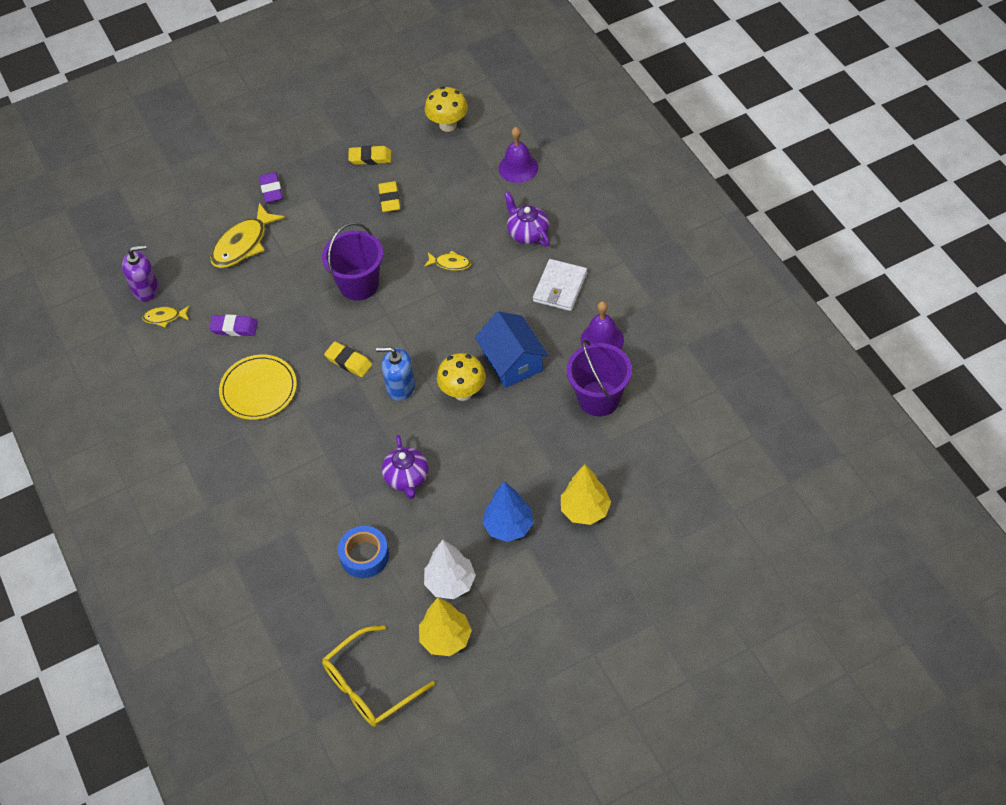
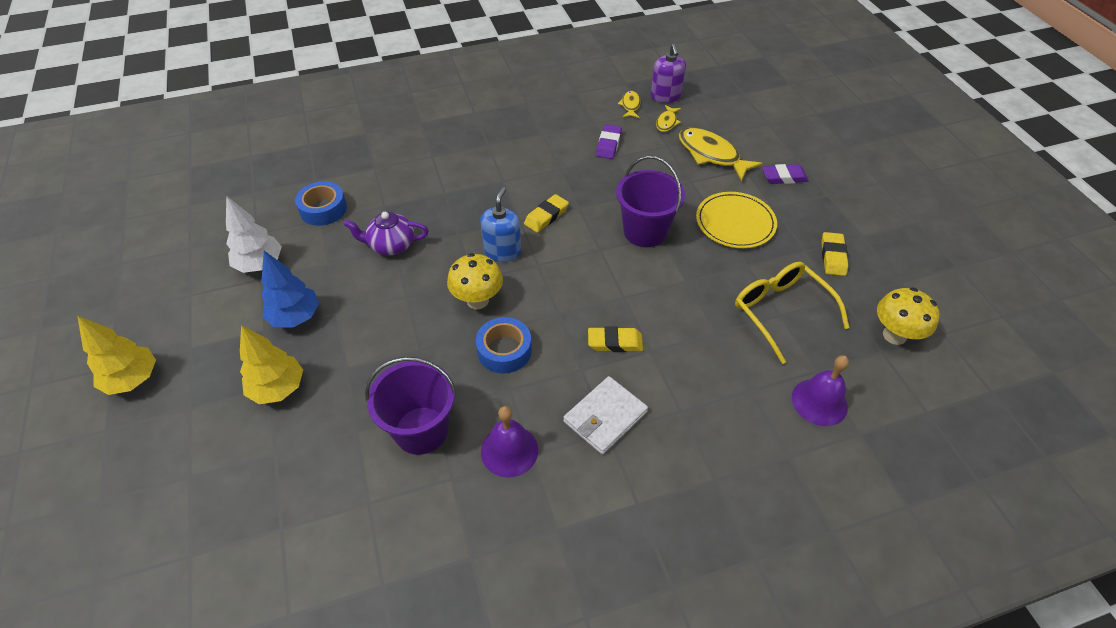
camera: 95 degrees right, 5 degrees down
yellow plate [219,355,297,420] -> yellow plate moved to [696,192,777,248]
yellow glasses [322,625,435,727] -> yellow glasses moved to [735,262,850,364]
yellow eraser [378,181,400,212] -> yellow eraser moved to [588,326,643,352]
yellow tree [419,597,472,656] -> yellow tree moved to [77,316,156,395]
yellow fish [424,251,471,271] -> yellow fish moved to [656,105,681,132]
blue house [475,311,548,388] -> blue tape [476,317,532,374]
purple teapot [504,192,550,247] -> none
white wallet [533,259,587,311] -> white wallet turned 75 degrees counterclockwise [563,376,648,455]

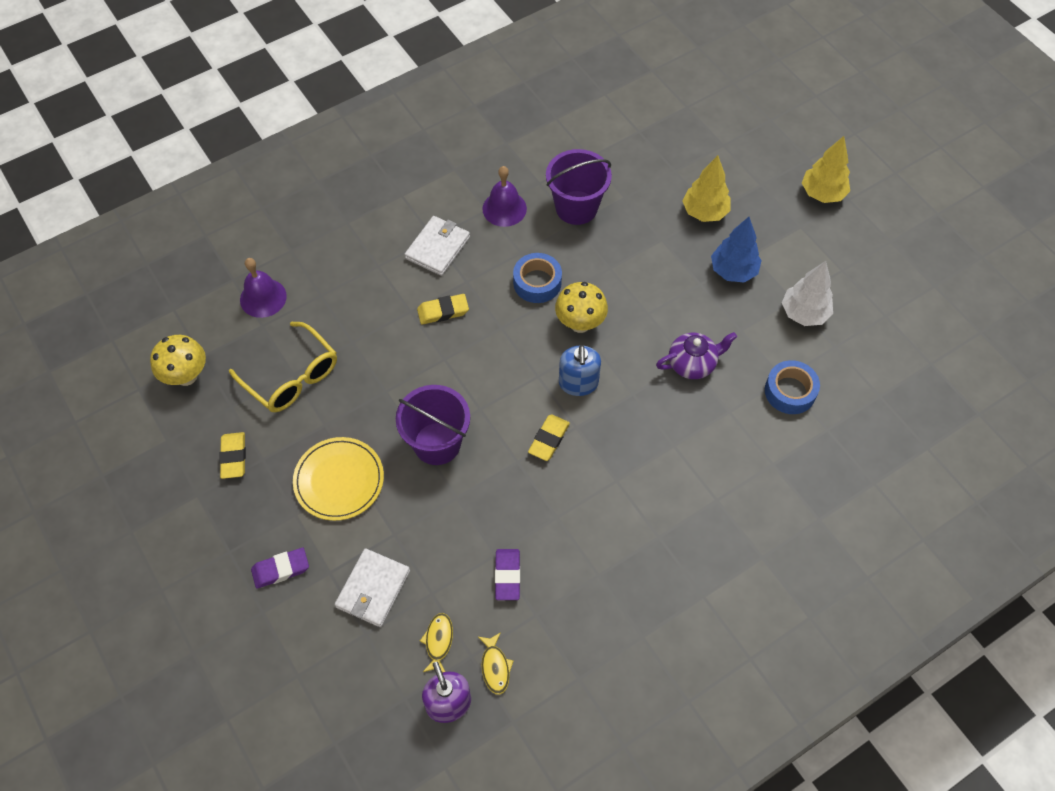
camera: 165 degrees right, 10 degrees up
yellow fish [679,128,763,181] -> white wallet [334,548,410,627]

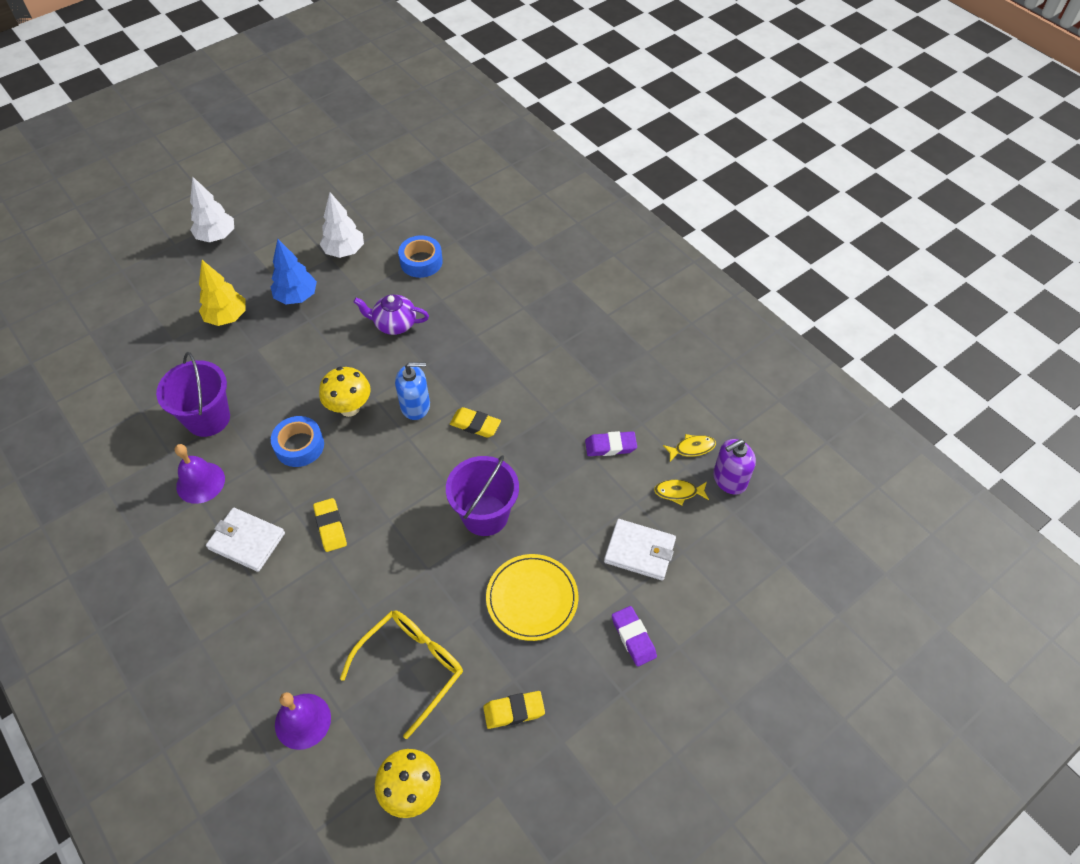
camera: 95 degrees left, 5 degrees down
purple teapot [656,332,737,379] -> purple teapot turned 60 degrees counterclockwise [353,294,429,335]
yellow tree [802,136,850,203] -> white tree [190,177,234,242]

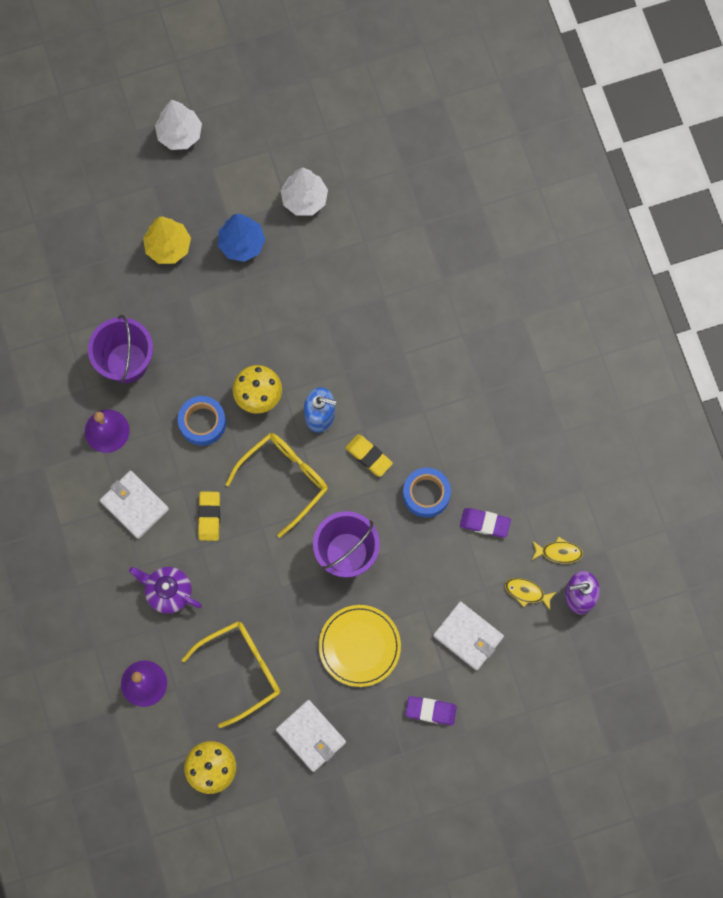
camera: 20 degrees right, 20 degrees up
purple teapot [353,294,429,335] -> purple teapot moved to [129,567,202,614]
blue tape [398,235,443,278] -> blue tape moved to [403,468,451,518]
yellow eraser [483,691,545,729] -> white wallet [276,700,346,772]
purple eraser [612,606,657,667] -> purple eraser turned 75 degrees counterclockwise [405,696,457,725]
none -> yellow glasses [225,433,328,538]

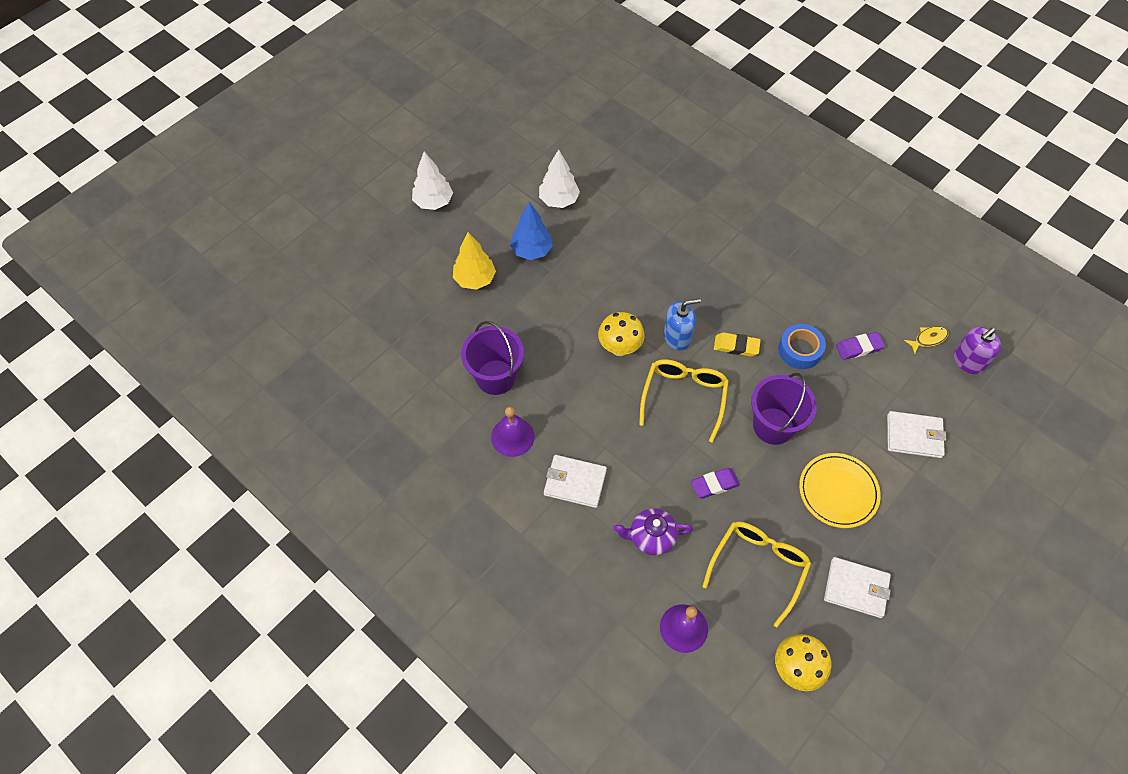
camera: 30 degrees left, 15 degrees down
blue tape [178,396,226,446] -> none
yellow eraser [198,492,220,541] -> none
purple eraser [405,696,457,725] -> purple eraser moved to [691,468,740,499]
yellow fish [505,578,556,610] -> none

